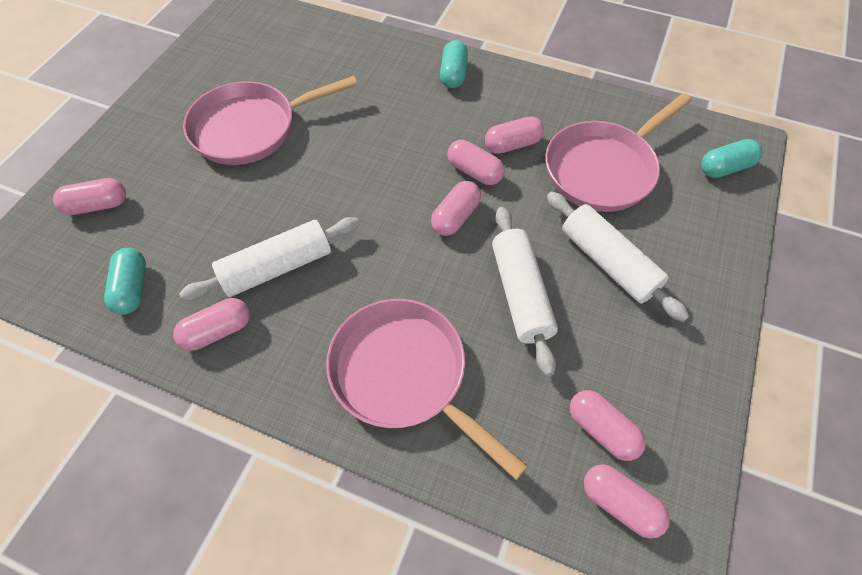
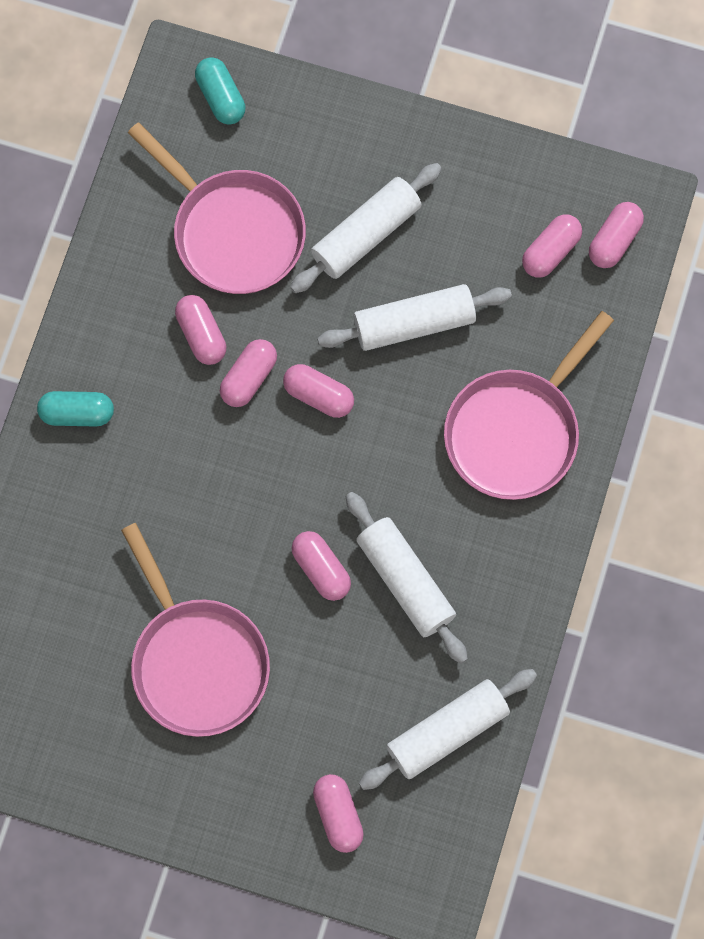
camera: 95 degrees left, 15 degrees up
turquoise capsule [104,248,146,315] -> white rolling pin [359,669,537,790]
pink capsule [173,298,250,351] -> pink capsule moved to [291,531,351,601]

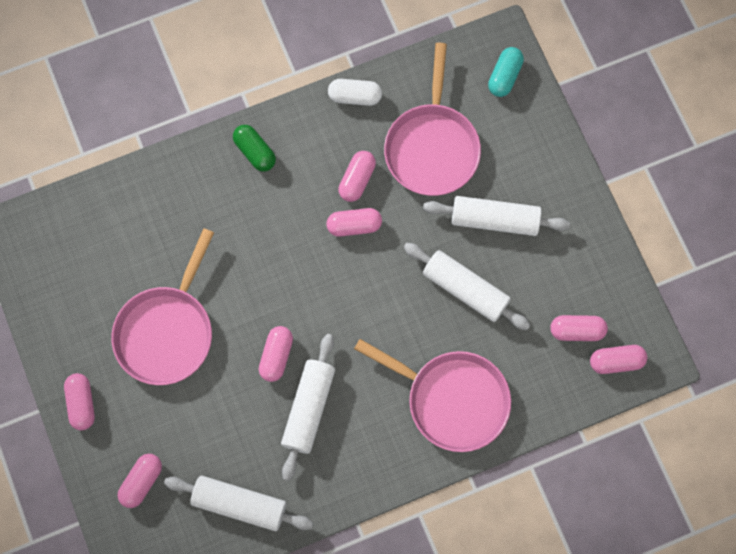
camera: 50 degrees right, 0 degrees up
turquoise capsule [37,391,114,427] -> green capsule [233,125,276,172]
pink capsule [283,364,354,418] -> pink capsule moved to [64,373,95,430]
pink pan [444,311,614,500] -> pink pan turned 150 degrees counterclockwise [354,339,511,452]
none -> white capsule [328,79,382,106]

